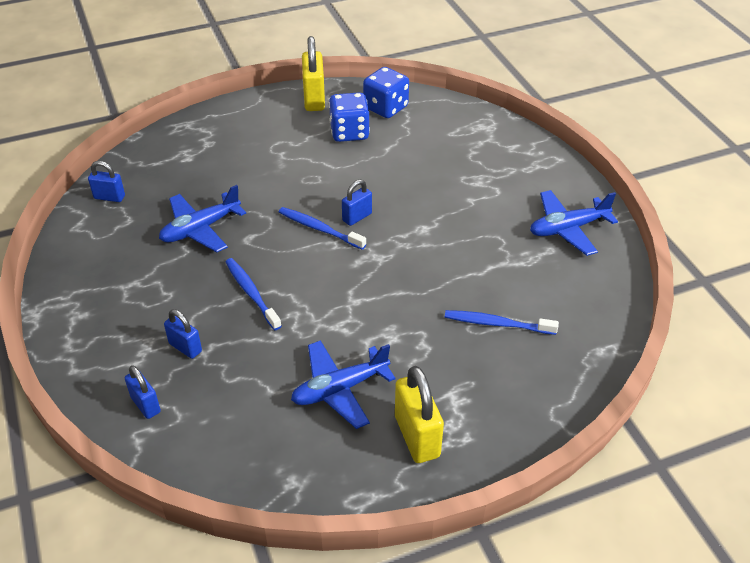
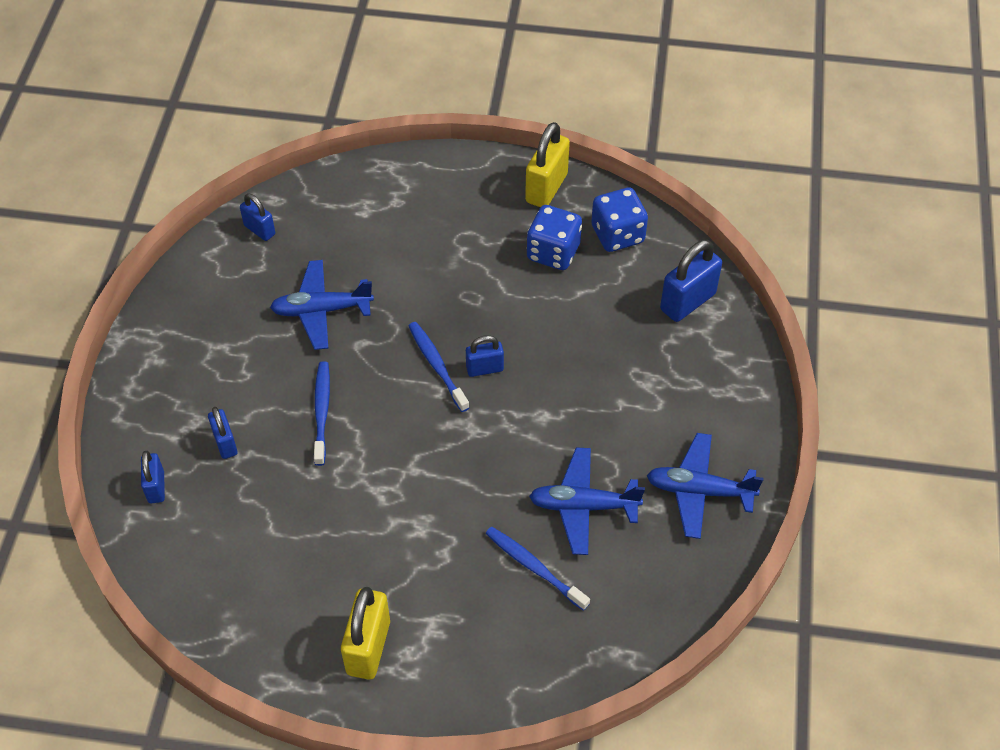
camera: 30 degrees right, 10 degrees up
blue plane [291,340,396,429] -> blue plane moved to [529,447,645,555]
none -> blue padlock [660,240,722,322]

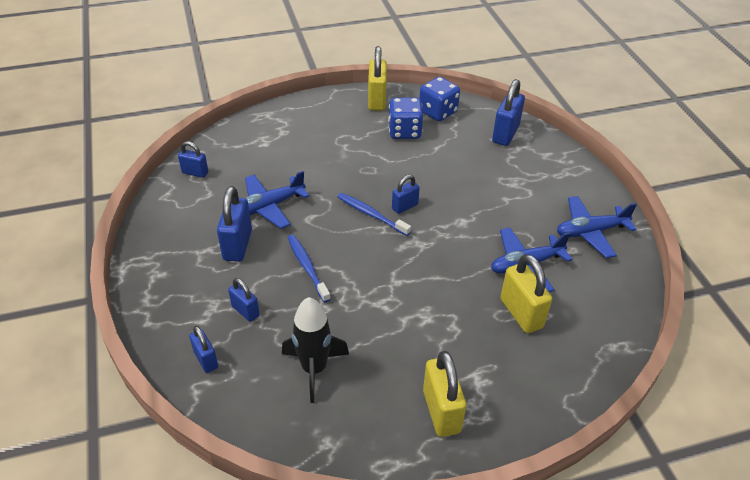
camera: 25 degrees left, 10 degrees down
blue toothbrush [485,526,590,611] -> yellow padlock [500,254,552,333]
none -> blue padlock [217,186,252,262]
none -> black rocket [282,297,349,403]

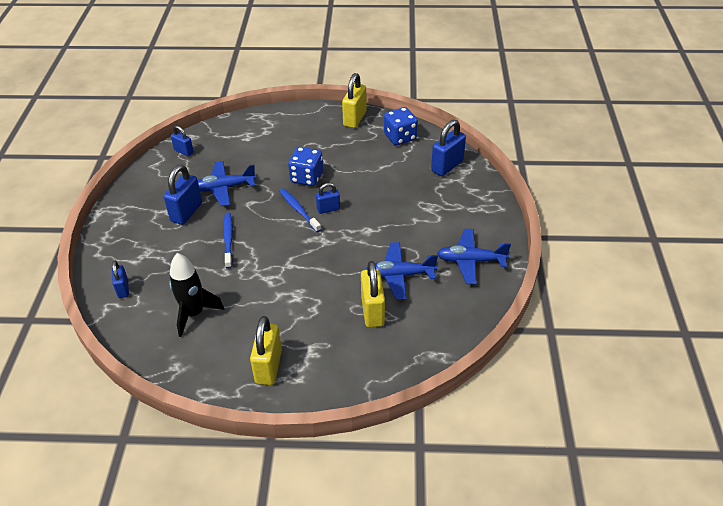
camera: 20 degrees right, 0 degrees up
blue padlock [228,278,260,322] -> none
blue dice [388,98,423,139] -> blue dice moved to [288,147,323,186]

